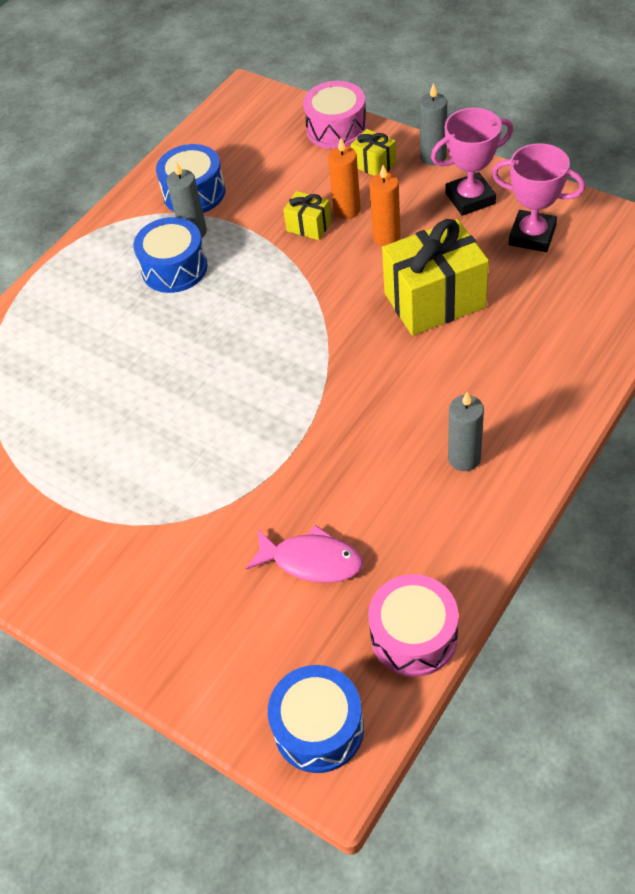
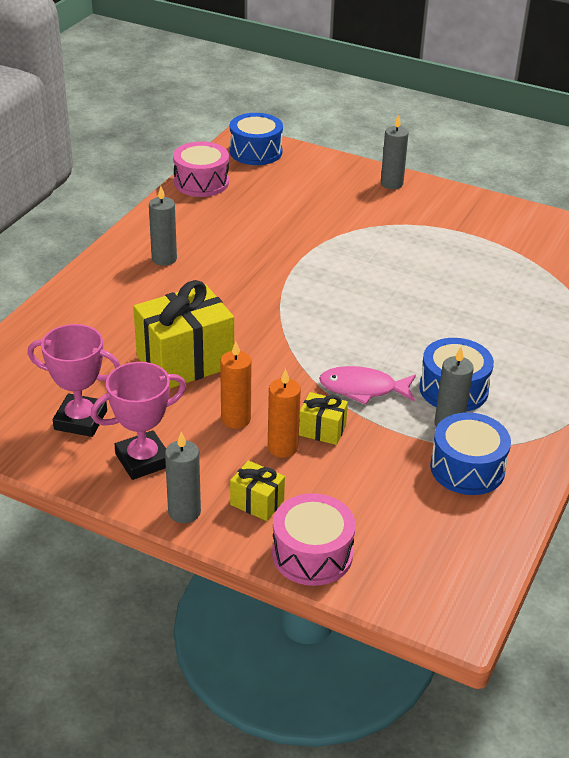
camera: 165 degrees right, 15 degrees down
pink fish [246,525,363,583] -> pink fish moved to [319,366,416,405]
none -> grey candle [381,114,409,189]

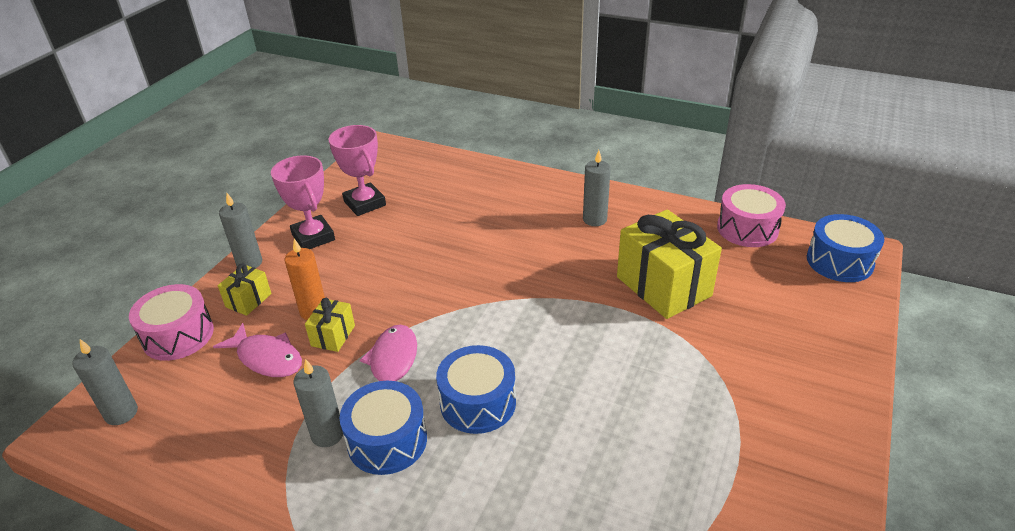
camera: 90 degrees right, 0 degrees up
pink trophy [28,324,120,437] -> pink trophy turned 45 degrees counterclockwise [328,125,386,216]
yellow gift [133,280,234,388] -> yellow gift moved to [617,209,722,319]
orange candle [220,341,252,429] -> none
grey candle [381,114,409,189] -> grey candle moved to [72,339,138,425]
blue drum [430,412,511,495] -> blue drum moved to [436,345,516,434]
none -> pink fish [213,323,302,377]

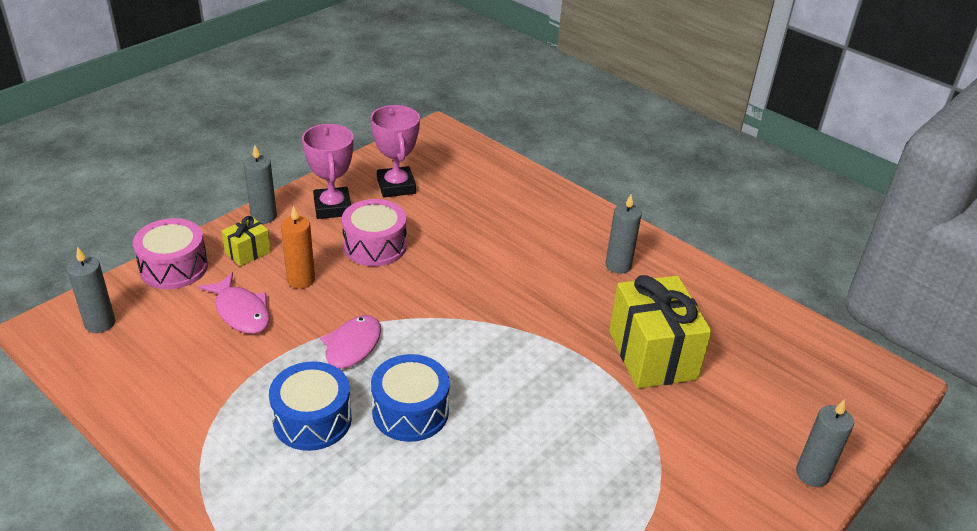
camera: 15 degrees right, 0 degrees up
grey candle [293,359,343,447] -> grey candle moved to [796,399,854,487]
yellow gift [305,298,355,352] -> none
pink drum [717,184,786,247] -> pink drum moved to [342,199,407,266]
blue drum [807,214,884,282] -> none

